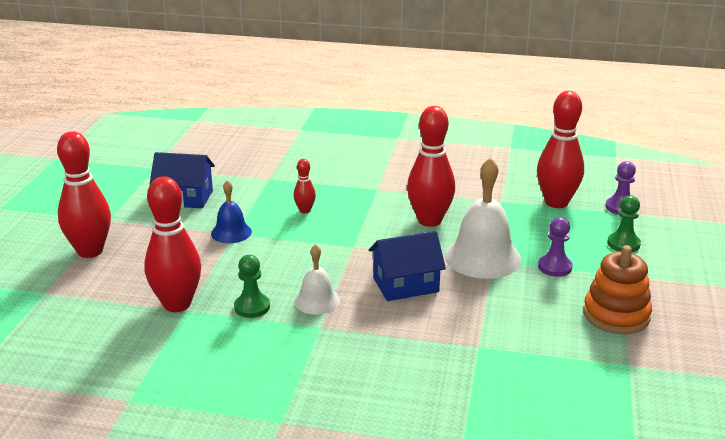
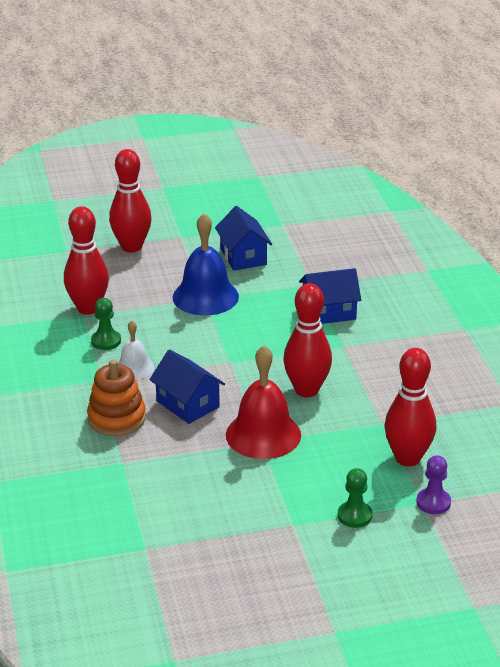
camera: 65 degrees right, 5 degrees up
blue bell [211,180,252,243] -> blue bell [173,213,239,316], size x1.80
red bowling pin [294,159,316,213] -> none
white bell [445,157,521,279] -> red bell [226,345,301,459]
purple pawn [538,217,572,277] -> none
orange stacking toy [583,245,652,334] -> orange stacking toy moved to [87,360,146,436]
none -> blue house [299,268,361,324]

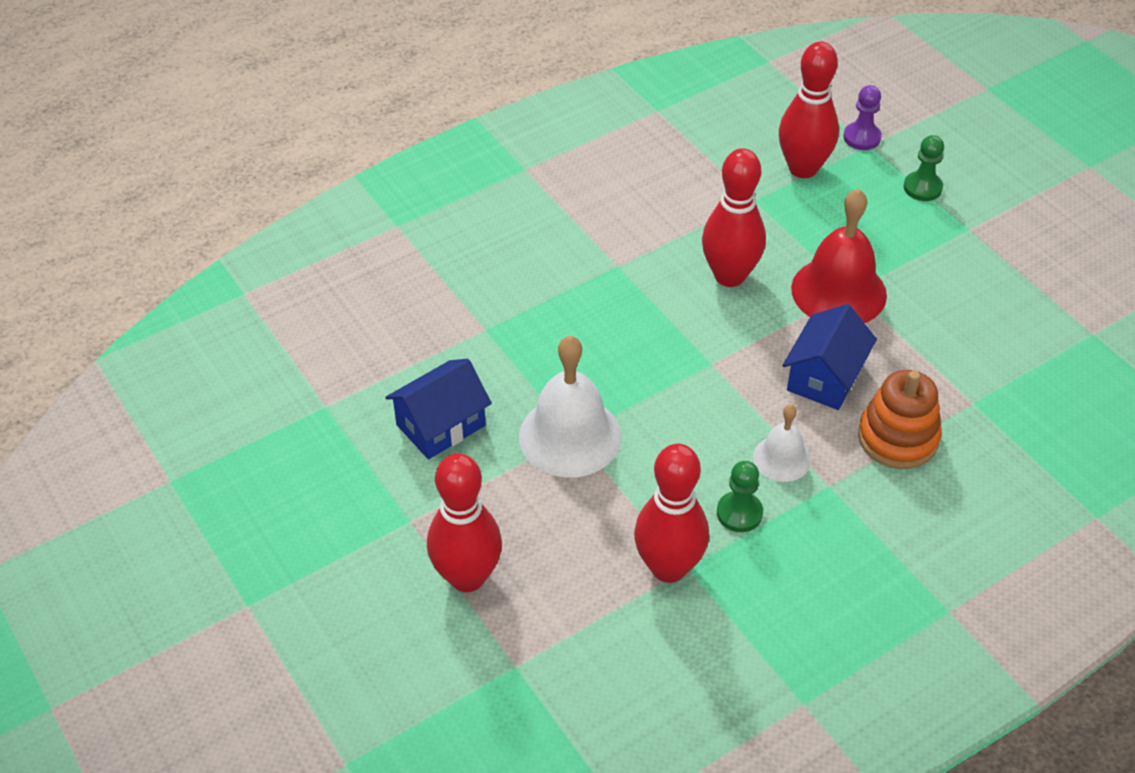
camera: 110 degrees left, 15 degrees up
blue bell [173,213,239,316] -> white bell [519,336,621,477]
blue house [299,268,361,324] -> none

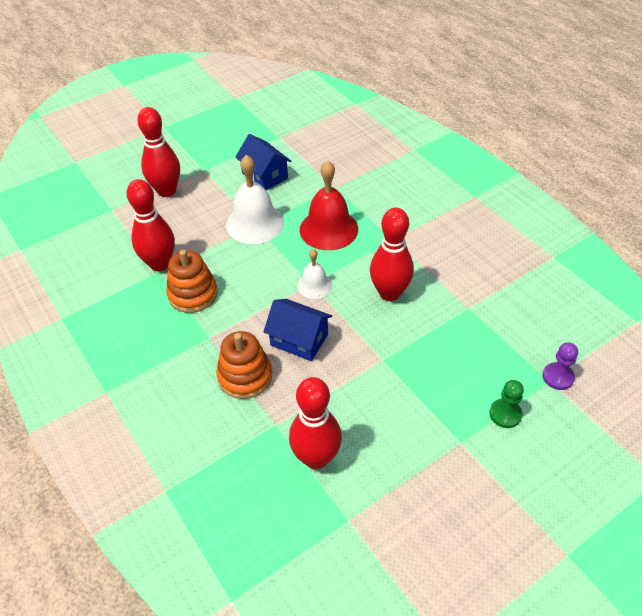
camera: 90 degrees right, 0 degrees up
green pawn [717,461,763,532] -> orange stacking toy [166,250,218,313]
white bell [753,405,811,482] -> white bell moved to [297,249,332,299]
red bowling pin [779,42,839,178] -> red bowling pin moved to [289,377,342,469]
red bell [791,189,887,323] -> red bell moved to [300,160,358,250]

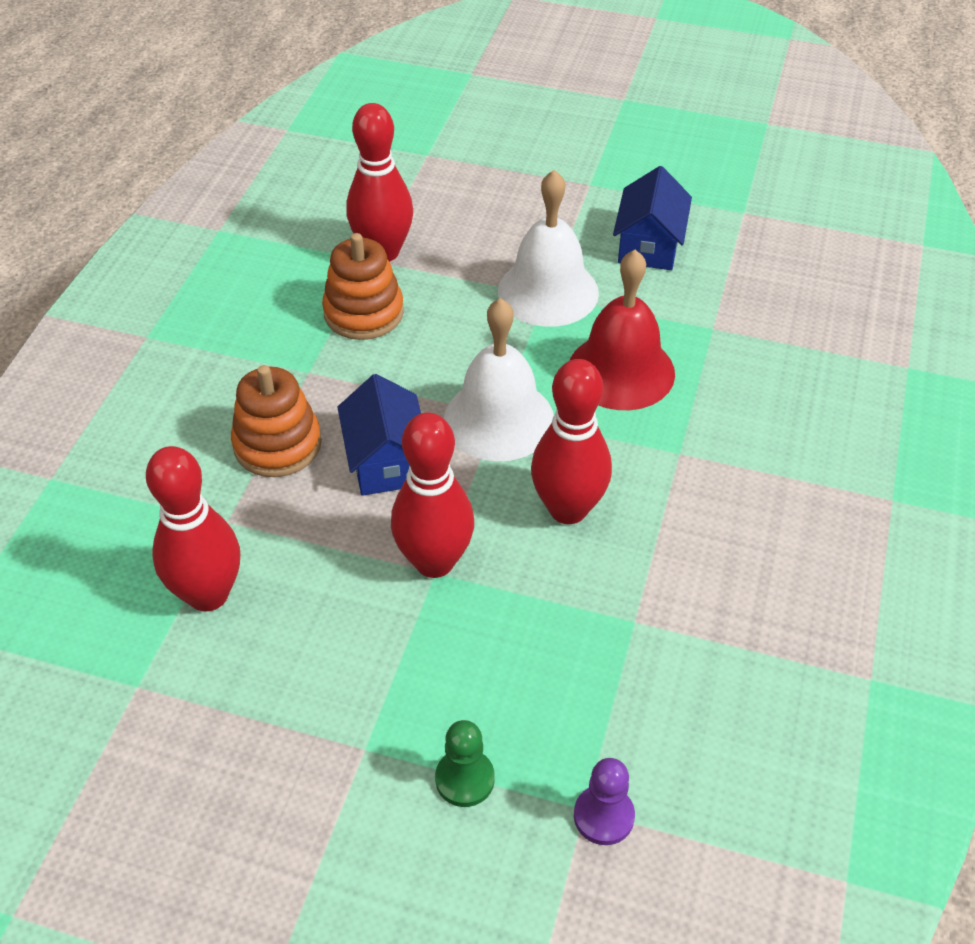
camera: 50 degrees right, 0 degrees up
red bowling pin [137,107,180,197] -> red bowling pin moved to [391,412,474,578]
white bell [297,249,332,299] -> white bell [444,298,554,461], size x1.80

